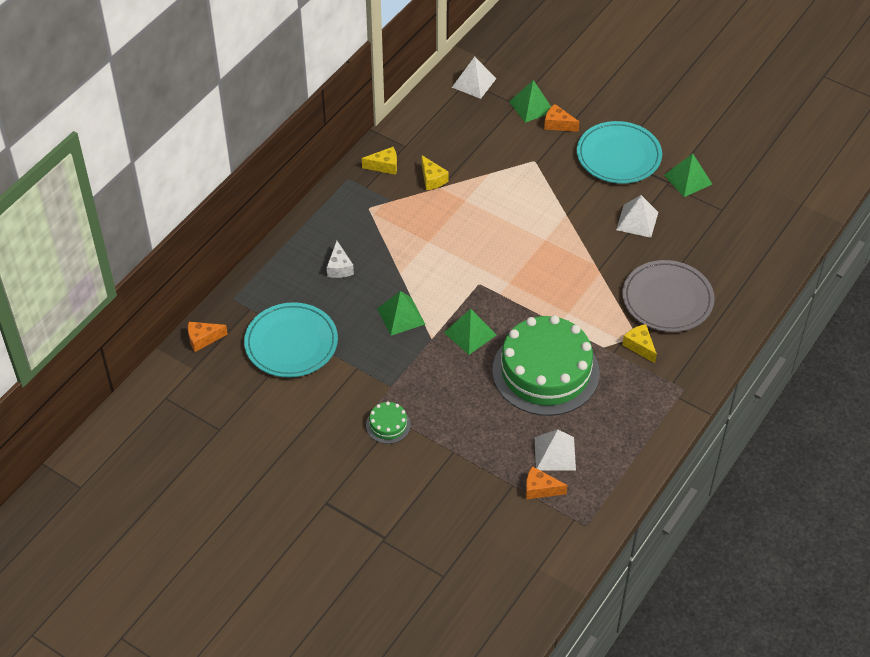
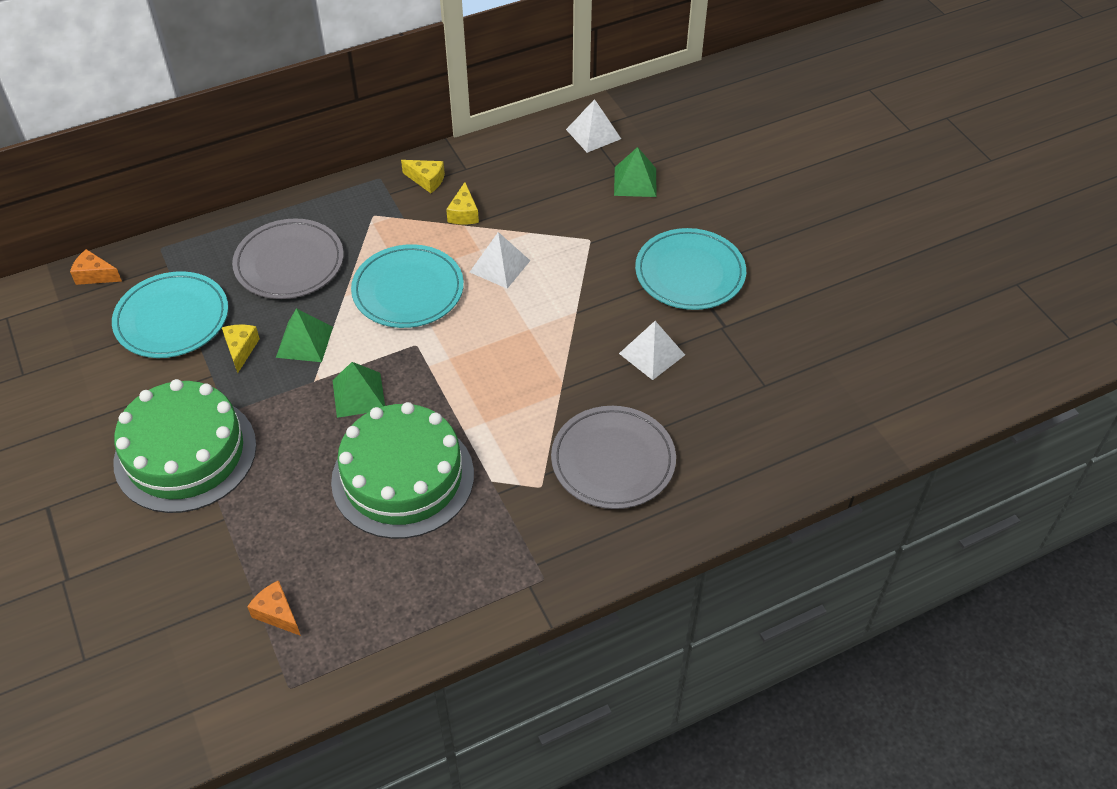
camera: 30 degrees right, 0 degrees up
white cheese [327,241,354,278] -> grey plate [232,218,344,299]
green cake [366,402,411,444] -> green cake [113,379,256,513], size x2.45
white pyramid [535,429,576,471] -> white pyramid moved to [470,232,530,289]
orange cheese [544,104,579,132] -> none
yellow cheese [623,324,657,363] -> yellow cheese moved to [222,324,260,373]
green pyramid [664,154,712,197] -> none
none -> turquoise plate [351,244,464,328]

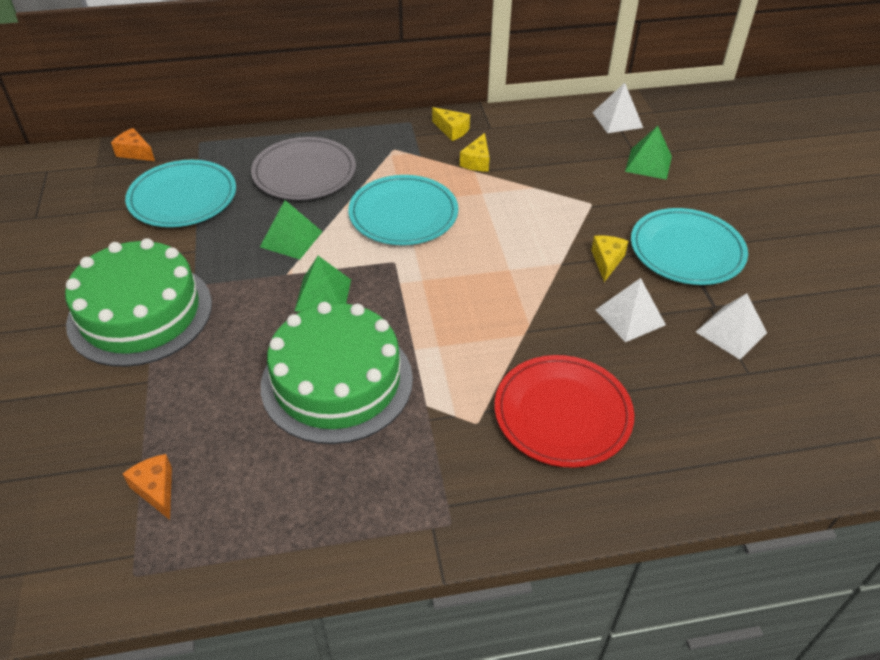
camera: 15 degrees right, 5 degrees down
yellow cheese [222,324,260,373] -> yellow cheese moved to [591,235,628,282]
white pyramid [470,232,530,289] -> white pyramid moved to [696,293,767,359]
grey plate [551,406,676,509] -> red plate [495,355,634,468]

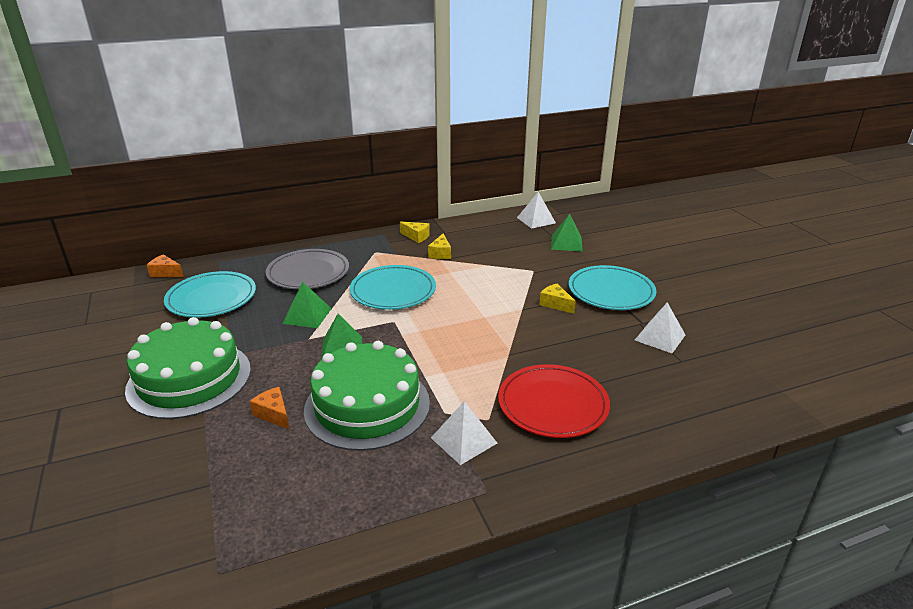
camera: 10 degrees left, 15 degrees down
orange cheese [123,454,172,520] -> orange cheese moved to [250,387,289,429]
yellow cheese [591,235,628,282] -> yellow cheese turned 45 degrees counterclockwise [539,284,576,314]
white pyramid [595,278,666,342] -> white pyramid moved to [431,401,497,465]

